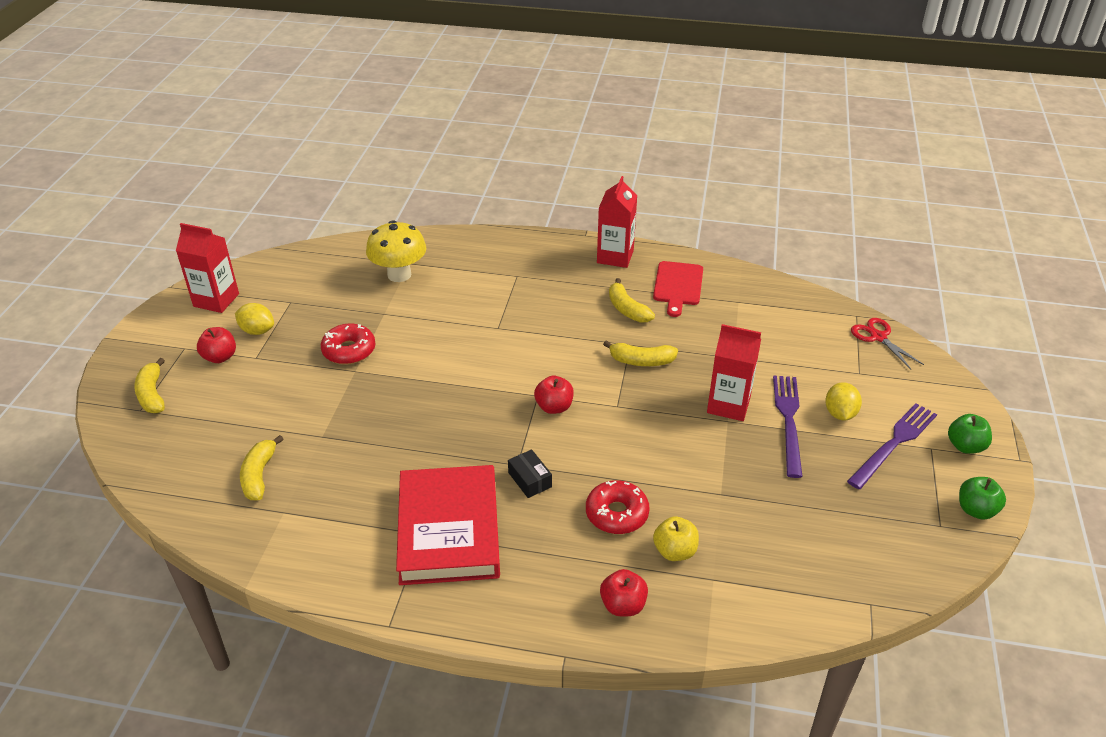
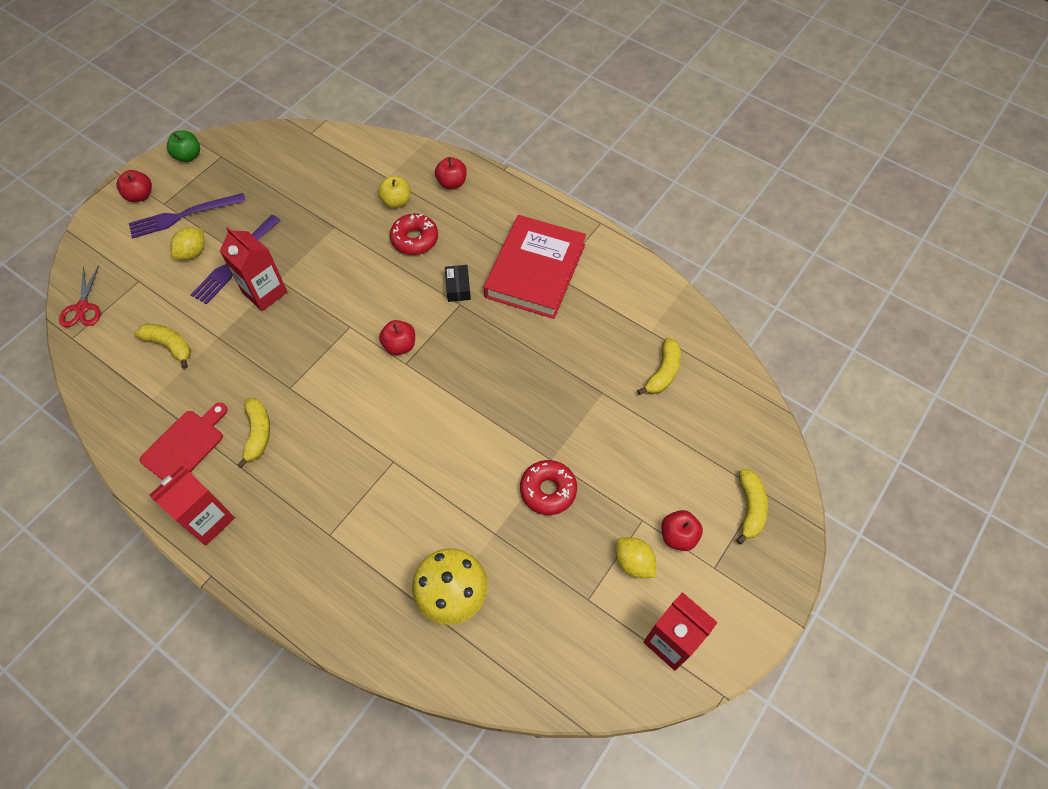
camera: 155 degrees left, 20 degrees up
yellow banana [603,340,678,366] -> yellow banana moved to [134,324,191,369]
green apple [948,414,992,454] -> red apple [117,170,152,202]

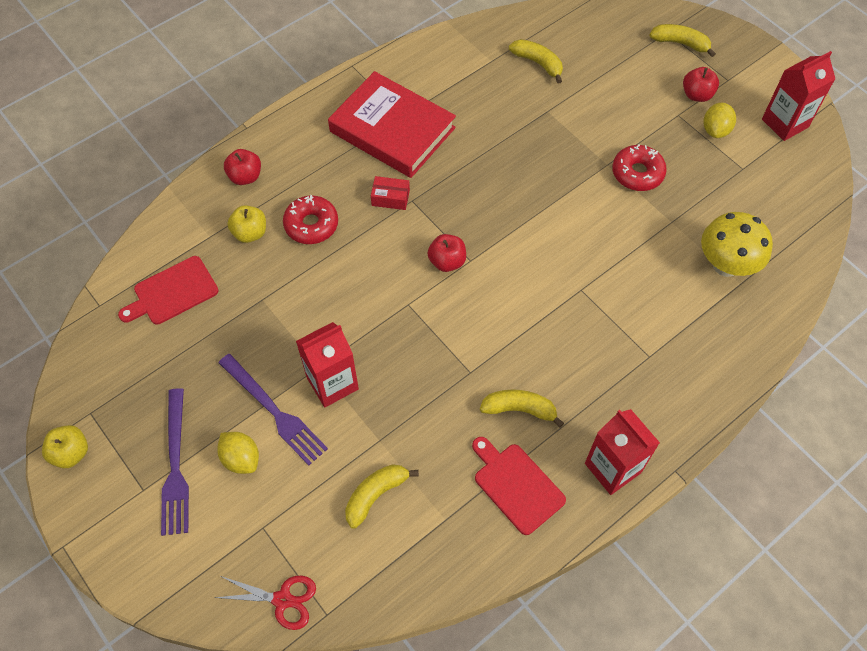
camera: 75 degrees left, 0 degrees up
red apple [117,170,152,202] -> none
green apple [167,130,200,162] -> yellow apple [42,425,88,468]
black box [445,265,471,302] -> red box [371,176,410,210]
yellow lemon [616,537,656,578] -> yellow lemon turned 45 degrees counterclockwise [703,103,736,138]
none -> red cutting board [118,256,219,325]

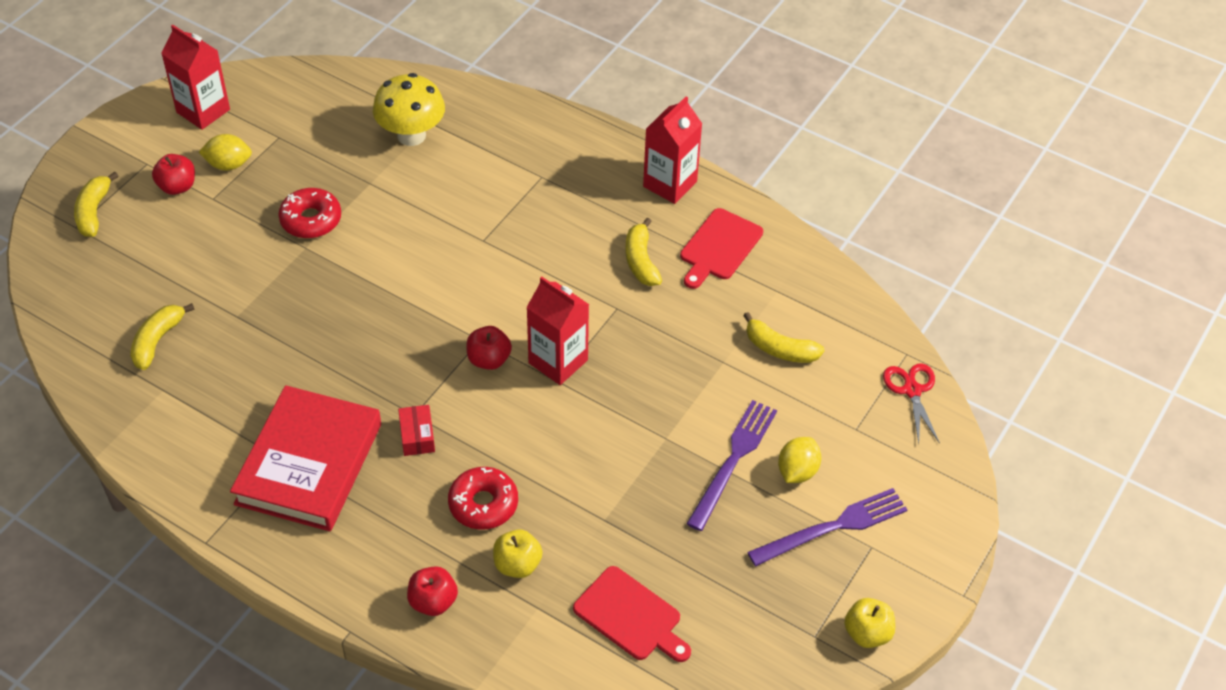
camera: 110 degrees left, 10 degrees down
red carton [296,322,359,407] -> red carton moved to [526,276,589,385]

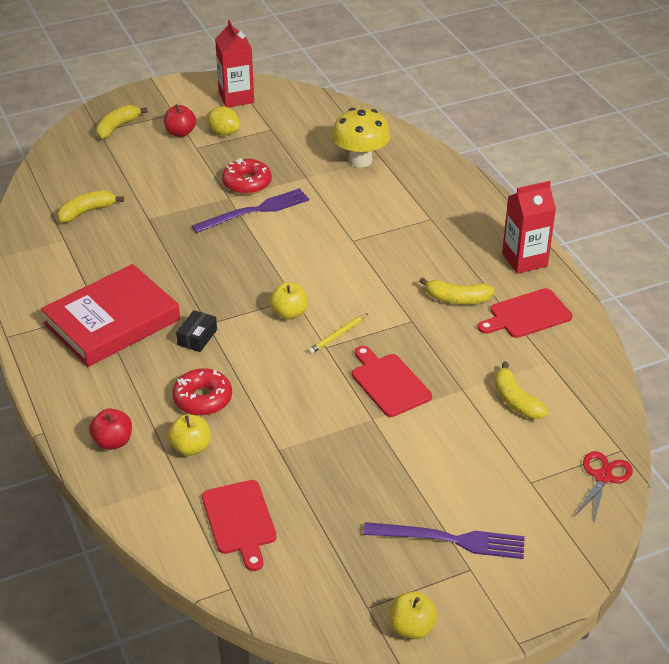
camera: 35 degrees right, 10 degrees down
red box [398,405,435,456] -> black box [176,310,217,352]
red apple [466,326,512,370] -> yellow apple [270,282,308,320]
red carton [526,276,589,385] -> yellow pencil [308,313,368,354]
yellow banana [626,218,662,286] -> yellow banana turned 105 degrees counterclockwise [419,277,495,304]
purple fork [686,400,777,531] -> purple fork moved to [192,188,309,233]
yellow lemon [778,437,821,483] -> none
none -> red cutting board [352,346,432,417]

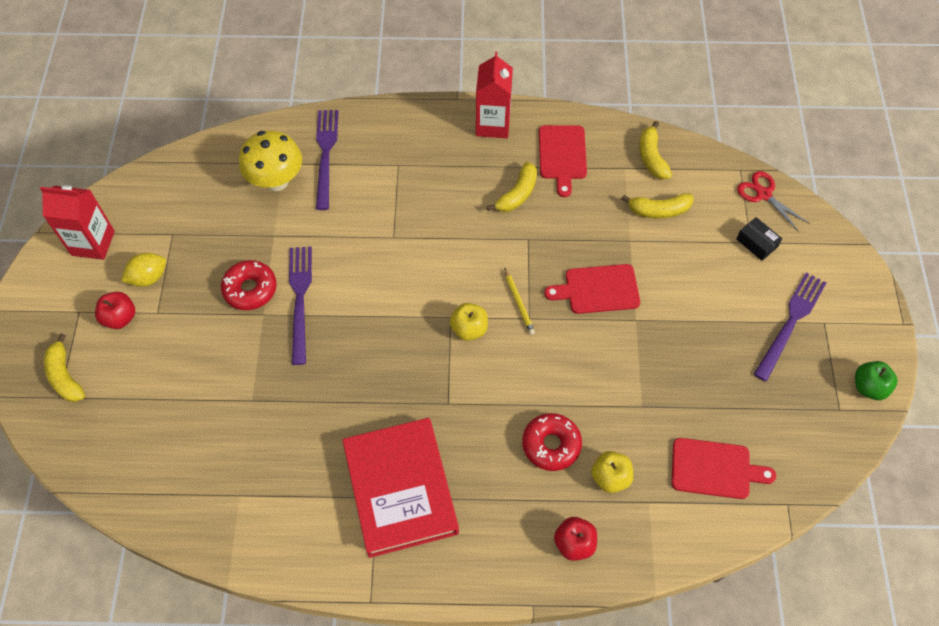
camera: 65 degrees left, 20 degrees up
yellow banana [57,190,124,223] -> yellow banana moved to [639,121,672,179]
black box [176,310,217,352] -> black box moved to [736,217,782,261]
yellow apple [390,591,438,639] -> green apple [855,361,898,400]
none -> purple fork [316,110,339,210]

